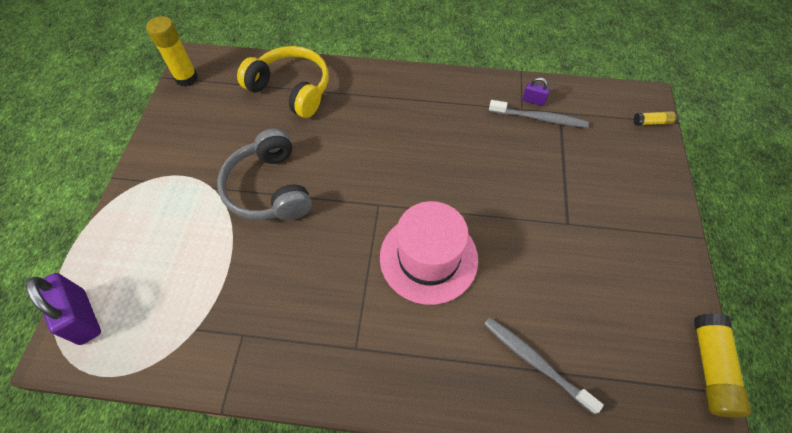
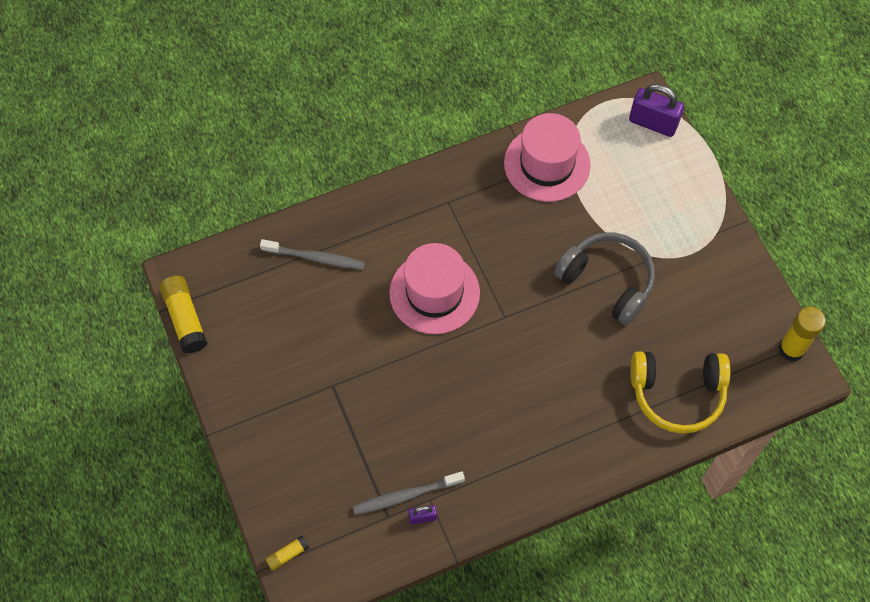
camera: 150 degrees right, 5 degrees up
none -> pink hat [504,113,591,202]

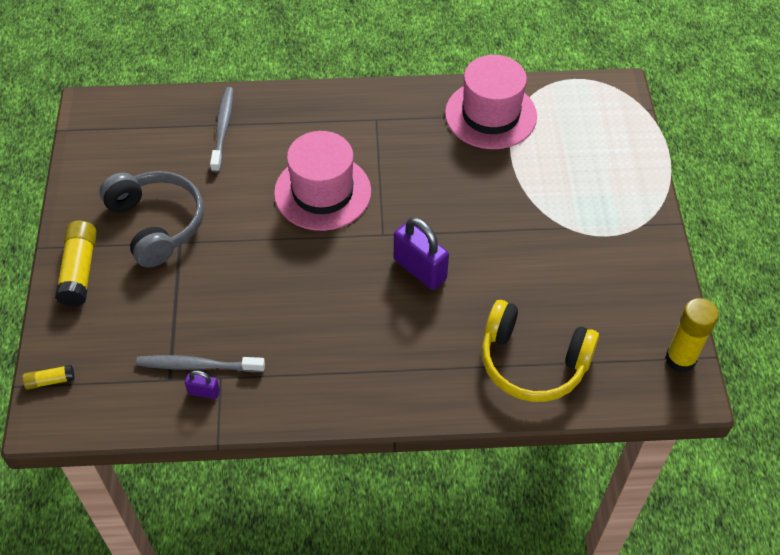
camera: 20 degrees right, 10 degrees down
yellow glue stick [159,276,208,354] -> yellow glue stick moved to [55,221,97,307]
grey toothbrush [260,239,365,270] -> grey toothbrush turned 120 degrees counterclockwise [210,87,233,173]
grey headphones [554,232,655,325] -> grey headphones moved to [99,171,204,268]
purple padlock [629,84,684,137] -> purple padlock moved to [394,217,449,290]

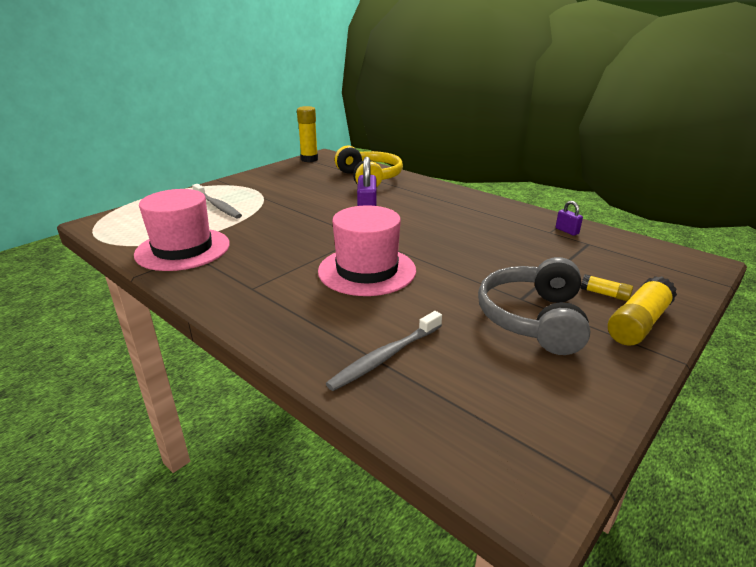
camera: 135 degrees left, 25 degrees down
yellow glue stick [22,365,75,390] -> yellow glue stick moved to [581,274,633,301]
grey toothbrush [136,355,265,372] -> grey toothbrush moved to [192,184,242,219]

